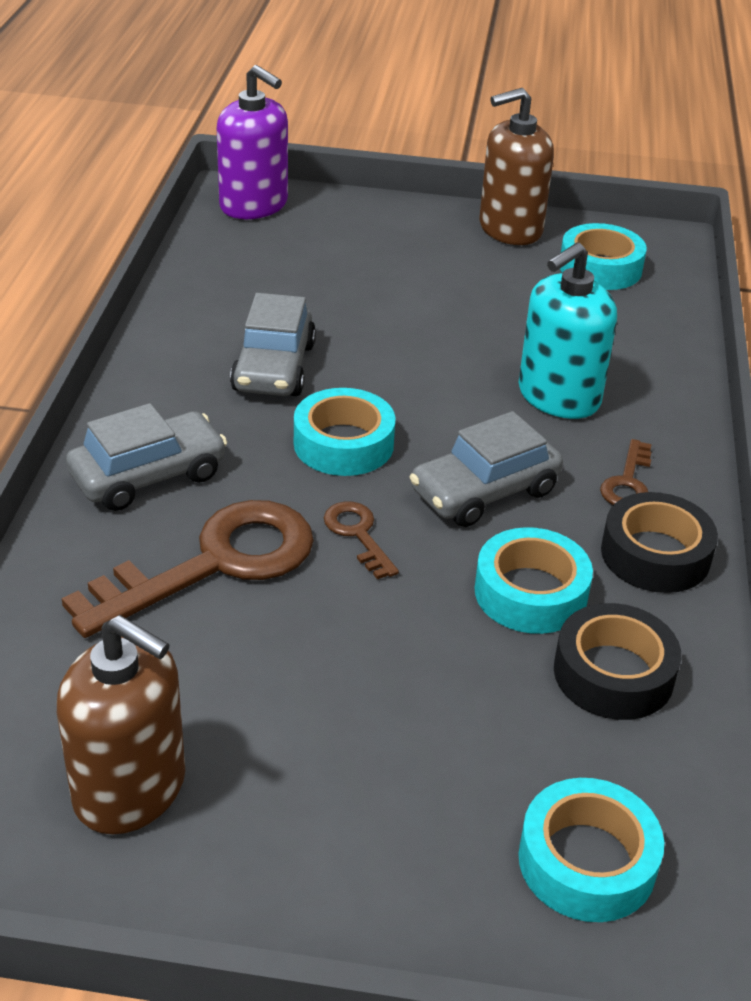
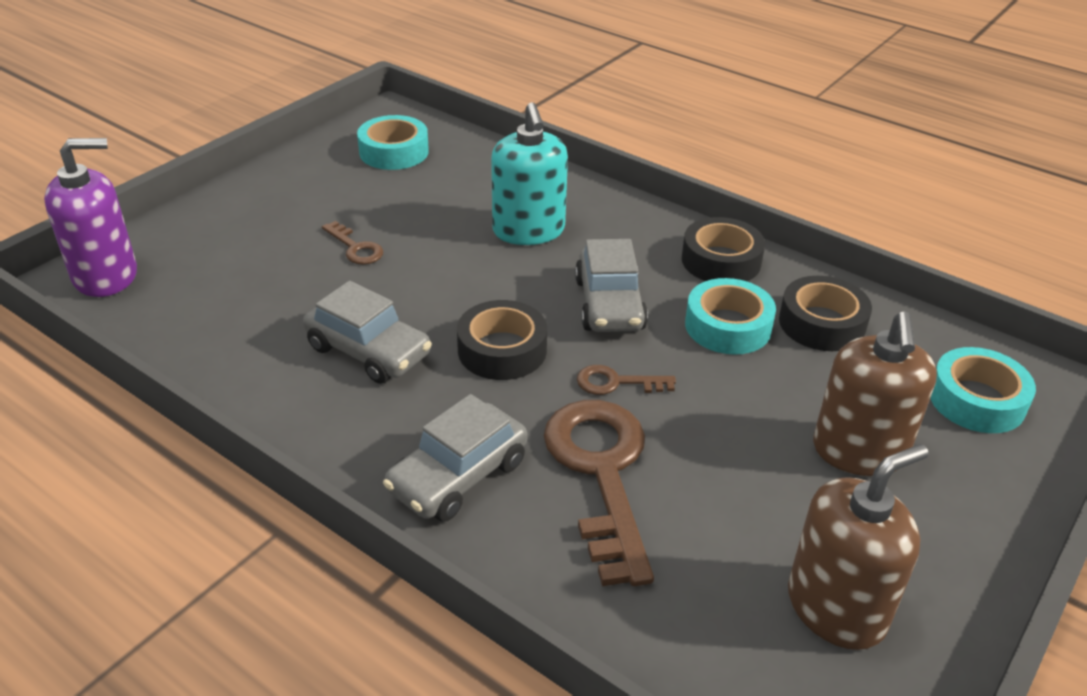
camera: 60 degrees left, 0 degrees up
grey car [66,403,227,511] -> grey car turned 135 degrees counterclockwise [383,394,527,522]
turquoise tape [294,388,396,476] -> black tape [457,300,547,380]
brown soap dispenser [479,88,554,245] -> brown soap dispenser moved to [813,312,937,476]
brown key [600,439,652,505] -> brown key moved to [322,221,383,264]

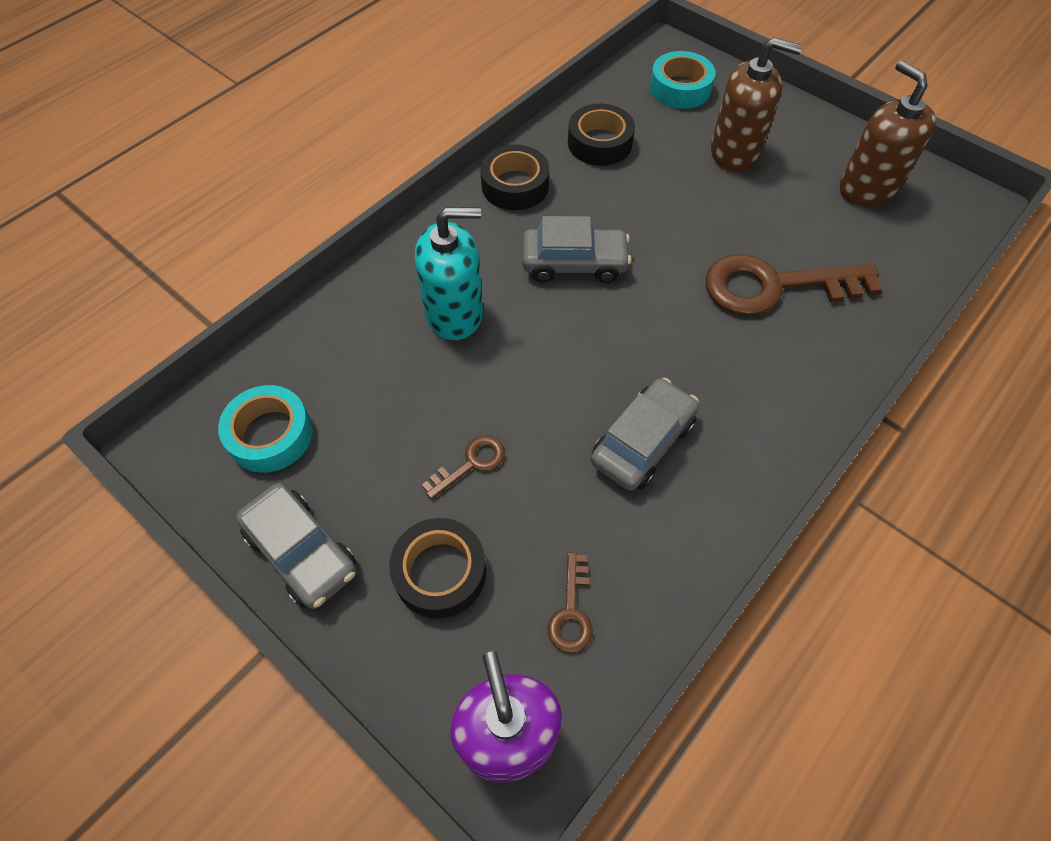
camera: 85 degrees left, 20 degrees up
grey car [383,394,527,522] -> grey car moved to [236,483,357,609]
black tape [457,300,547,380] -> black tape moved to [389,518,486,619]
brown key [577,365,676,395] -> brown key moved to [548,552,593,653]
turquoise tape [685,278,776,354] -> none

